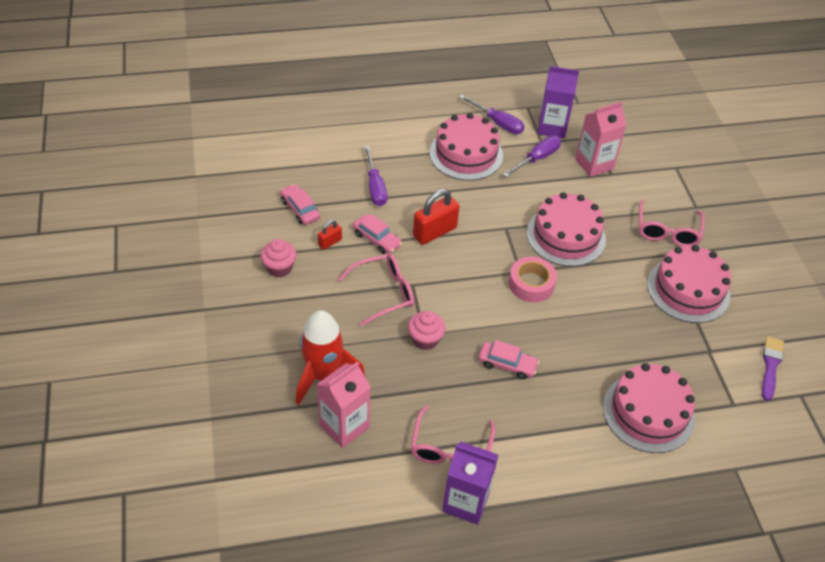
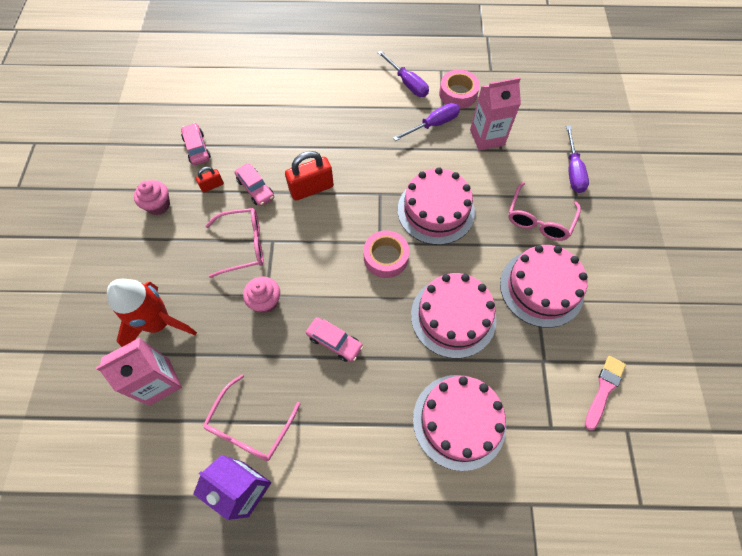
camera: 15 degrees right, 15 degrees up
purple screwdriver [364,146,387,206] -> purple screwdriver moved to [566,126,589,193]
pink cake [430,113,503,181] -> pink cake moved to [411,273,497,358]
purple carton [537,66,579,139] -> pink tape [439,70,480,109]
purple brush [762,336,784,401] -> pink brush [585,356,626,431]

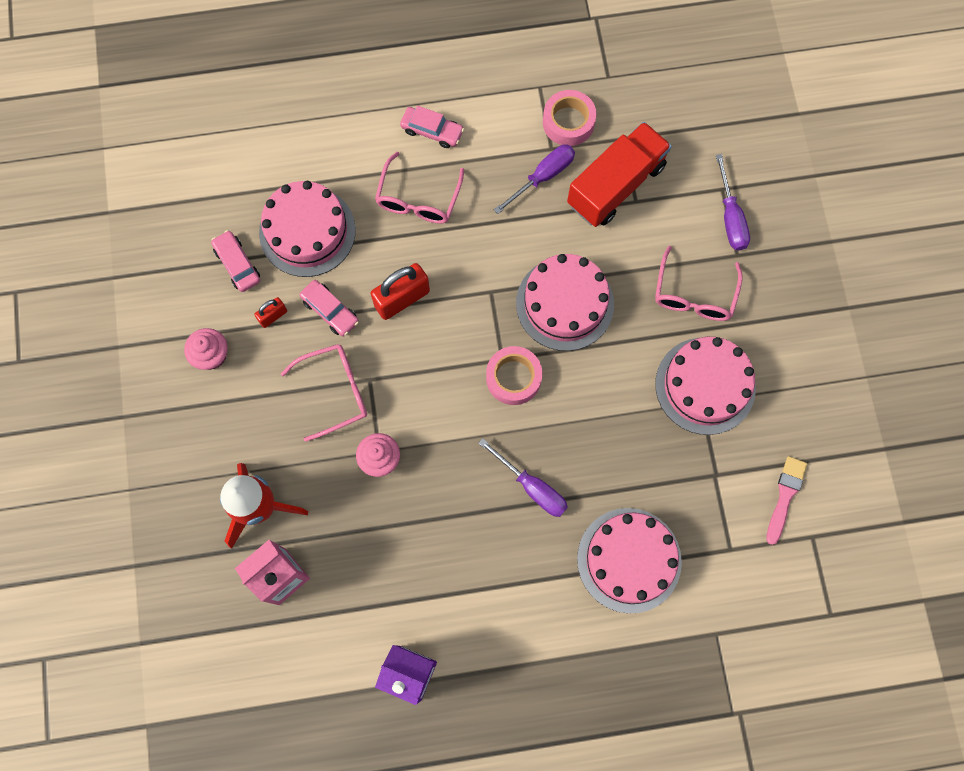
camera: 10 degrees left, 10 degrees up
pink glasses [203,374,300,461] -> pink glasses moved to [375,152,464,224]
pink car [306,317,363,362] -> pink car moved to [400,106,464,148]
purple screwdriver [377,50,429,97] -> purple screwdriver moved to [478,438,568,517]
pink cake [411,273,497,358] -> pink cake moved to [259,181,356,277]
pink carton [470,77,521,151] -> red truck [567,122,672,227]

